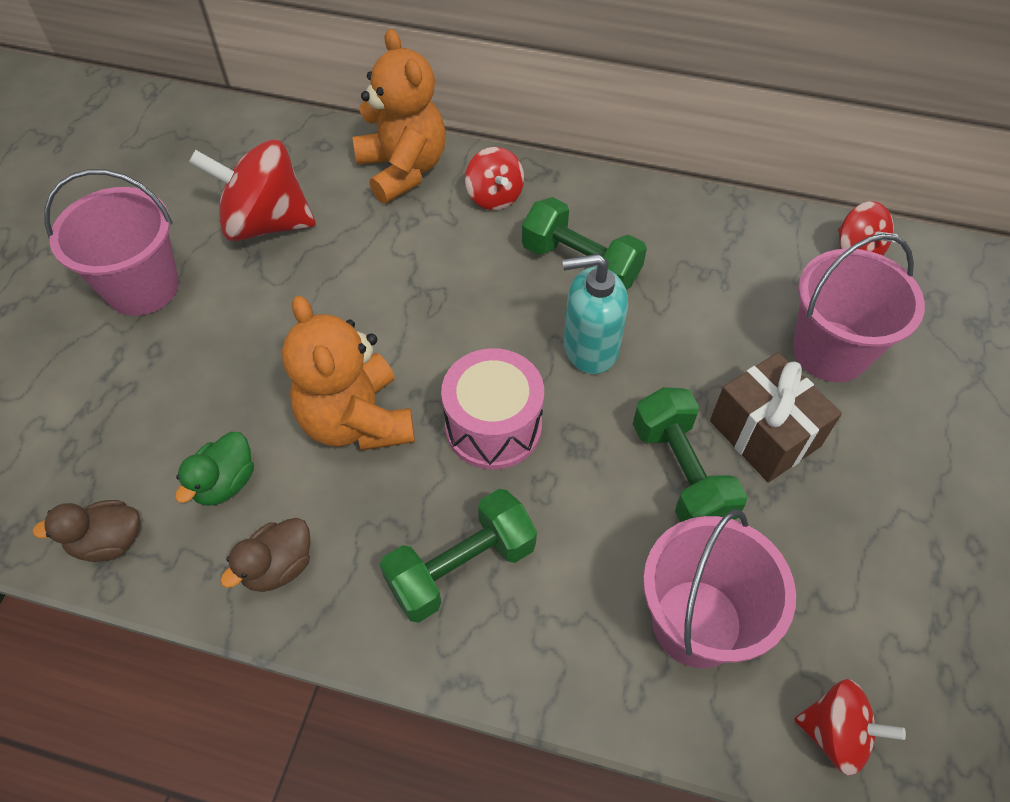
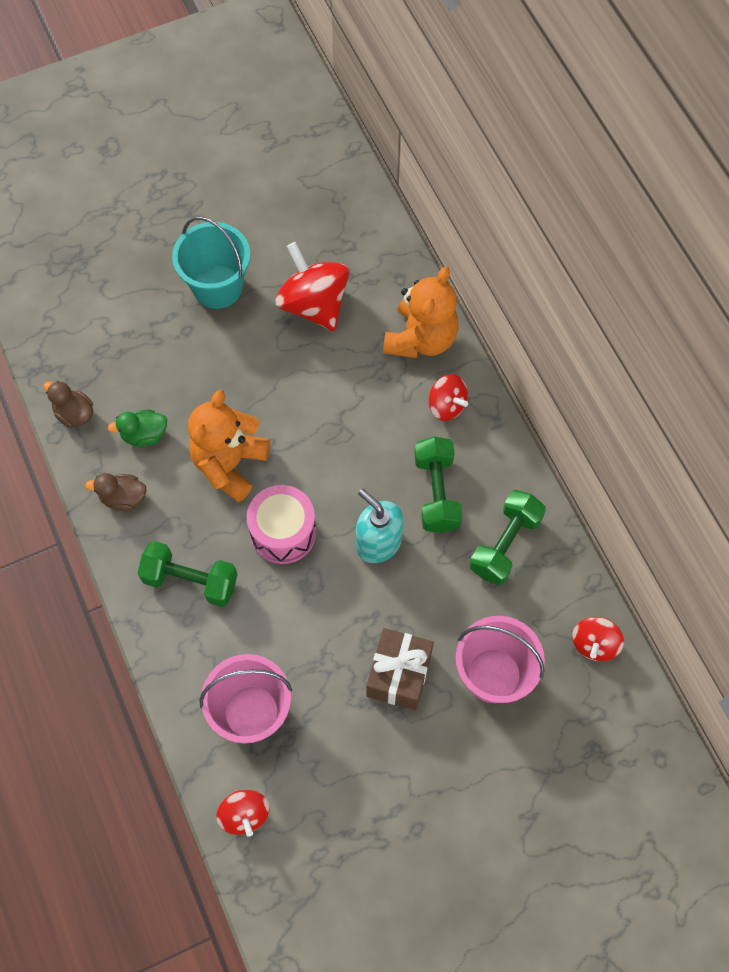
camera: 50 degrees right, 10 degrees up
pink bucket [44,169,179,316] -> turquoise bucket [172,216,250,309]
red spinning top [465,147,524,210] -> red spinning top turned 75 degrees counterclockwise [429,374,468,421]
green dumbbell [633,387,748,522] -> green dumbbell moved to [470,490,546,585]

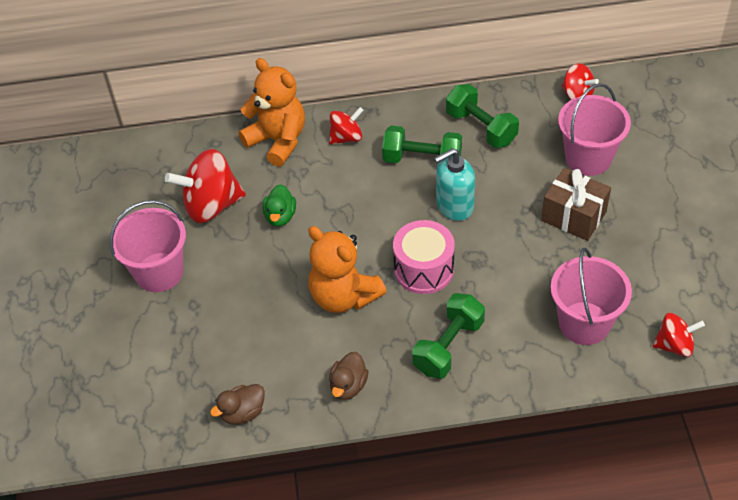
camera: 70 degrees left, 15 degrees down
green duck [108,410,167,447] -> green duck moved to [262,184,296,227]
turquoise bucket [172,216,250,309] -> pink bucket [110,200,186,292]

